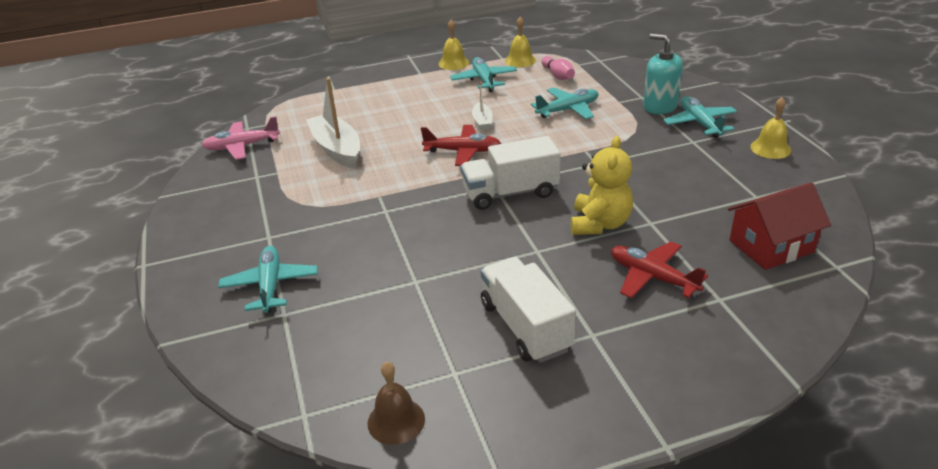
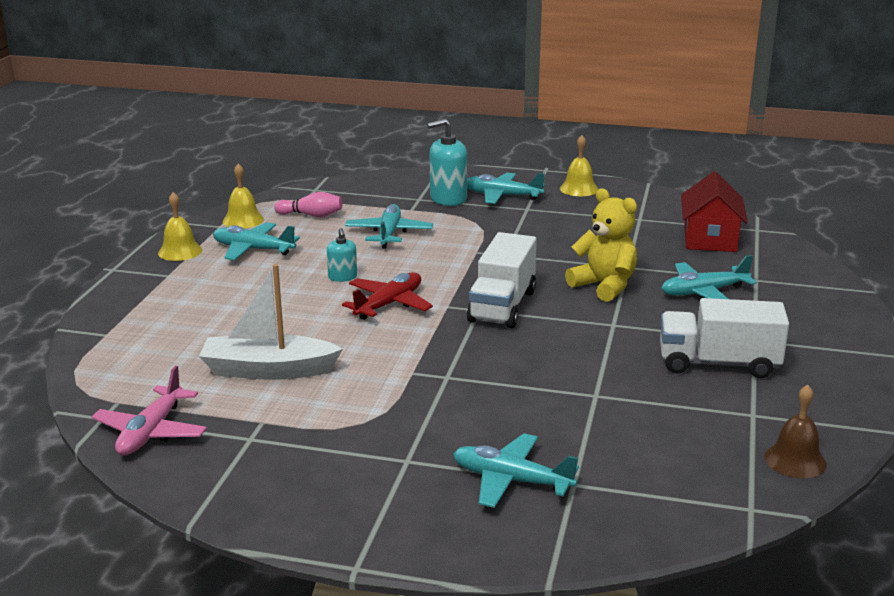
camera: 60 degrees left, 10 degrees down
white boat [472,82,492,130] -> turquoise soap dispenser [327,228,357,282]
red plane [611,241,708,298] -> turquoise plane [661,255,757,299]

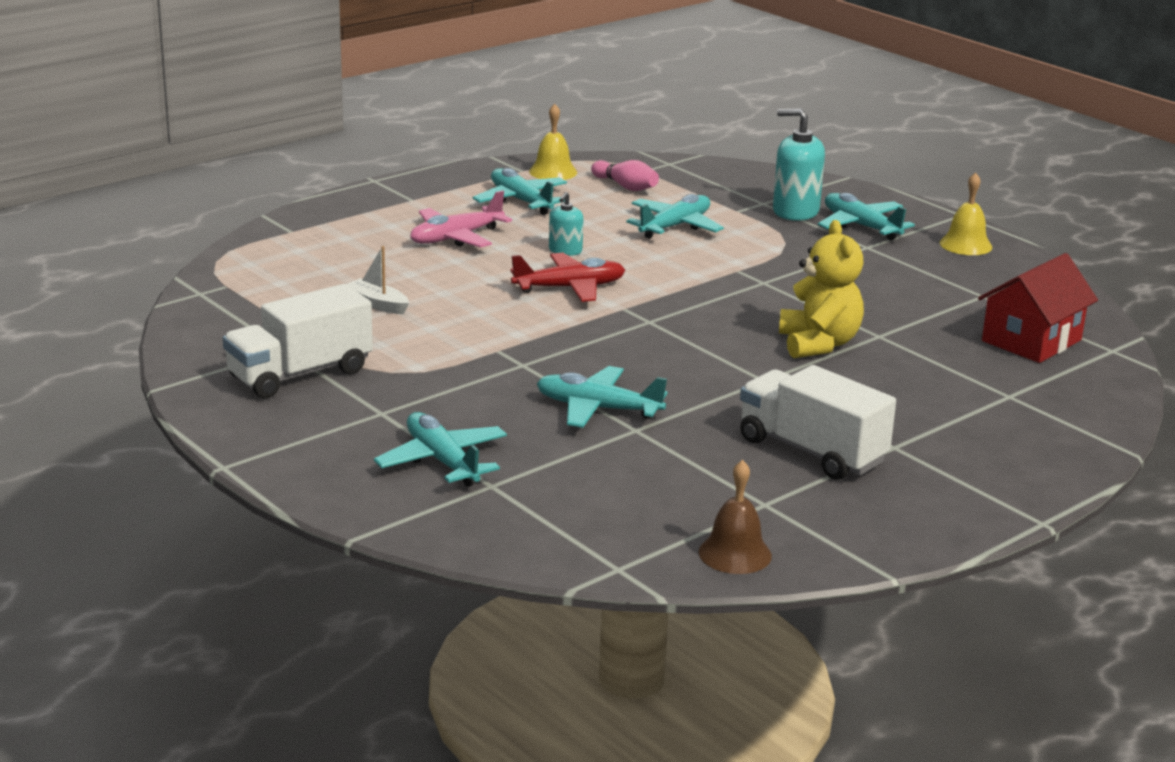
camera: 35 degrees right, 0 degrees up
pink plane [92,366,207,456] -> pink plane moved to [410,190,512,248]
yellow bell [158,192,202,261] -> none
white boat [199,264,343,380] -> white boat [346,246,409,314], size x0.51
white truck [467,232,537,328] -> white truck moved to [223,284,373,398]
turquoise plane [661,255,757,299] -> turquoise plane moved to [537,366,667,428]

